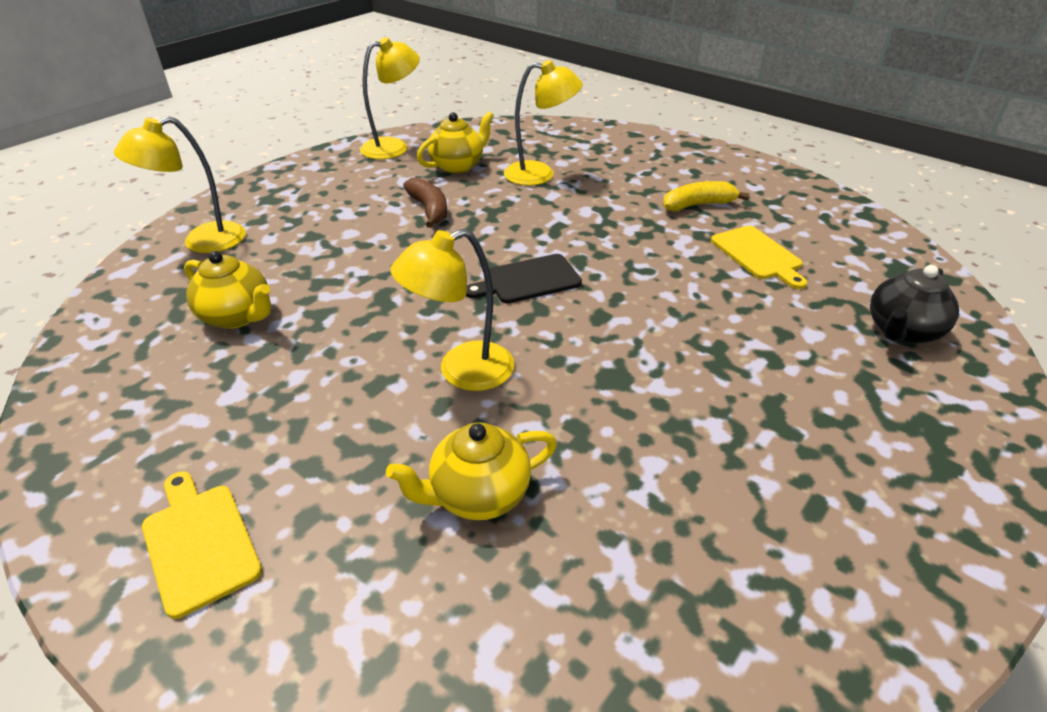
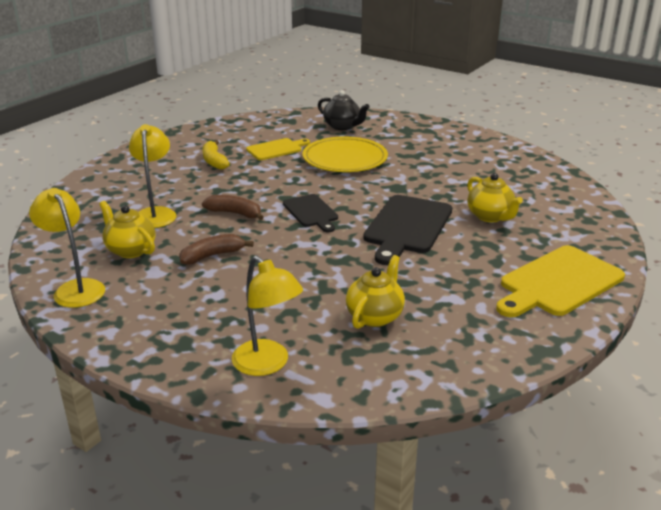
camera: 95 degrees left, 10 degrees down
yellow cutting board [142,472,262,619] -> yellow cutting board [496,245,625,317], size x1.68
yellow lamp [390,229,514,391] -> black cutting board [363,195,452,265]
none -> brown banana [202,195,263,220]
none -> yellow plate [303,137,388,172]

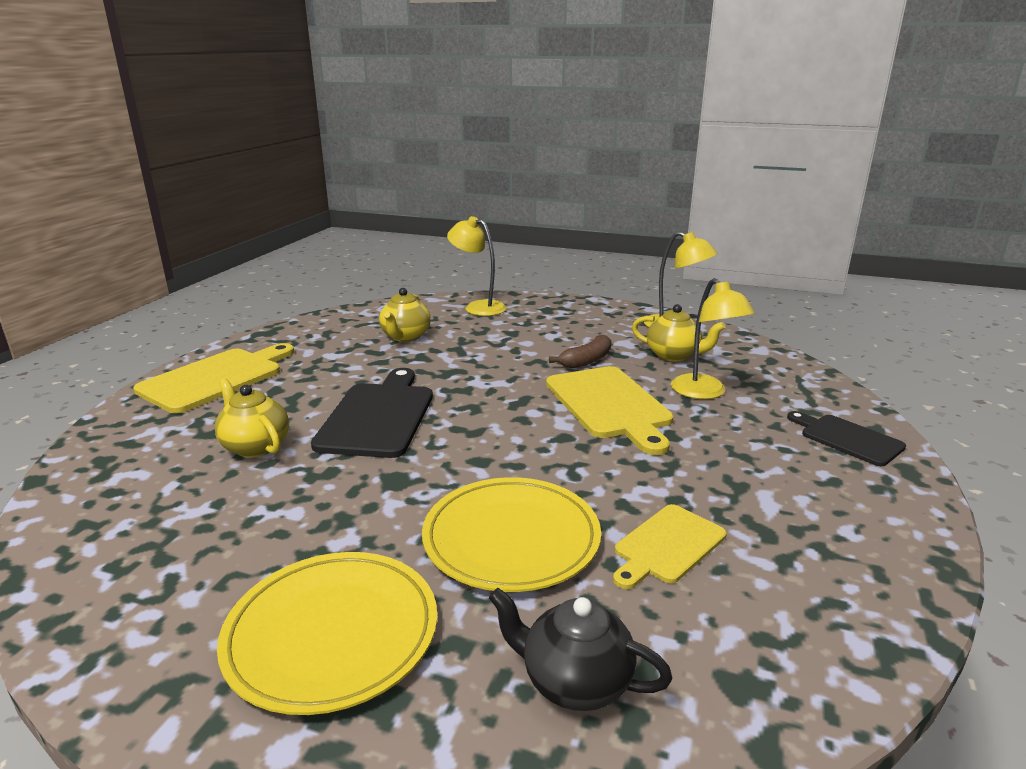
camera: 165 degrees right, 5 degrees down
yellow banana [202,140,230,170] -> none
brown banana [202,195,263,220] -> yellow cutting board [546,366,673,455]
black cutting board [283,194,338,232] -> black cutting board moved to [787,411,906,466]
none -> yellow plate [217,552,437,715]

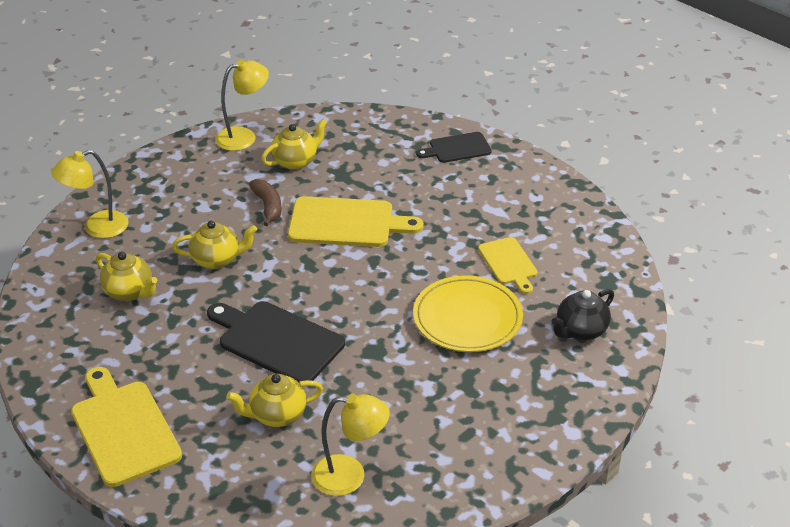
camera: 65 degrees left, 15 degrees up
yellow plate [217,552,437,715] -> none
yellow lamp [671,278,755,399] -> yellow lamp moved to [311,394,390,496]
none -> yellow teapot [172,221,257,269]

